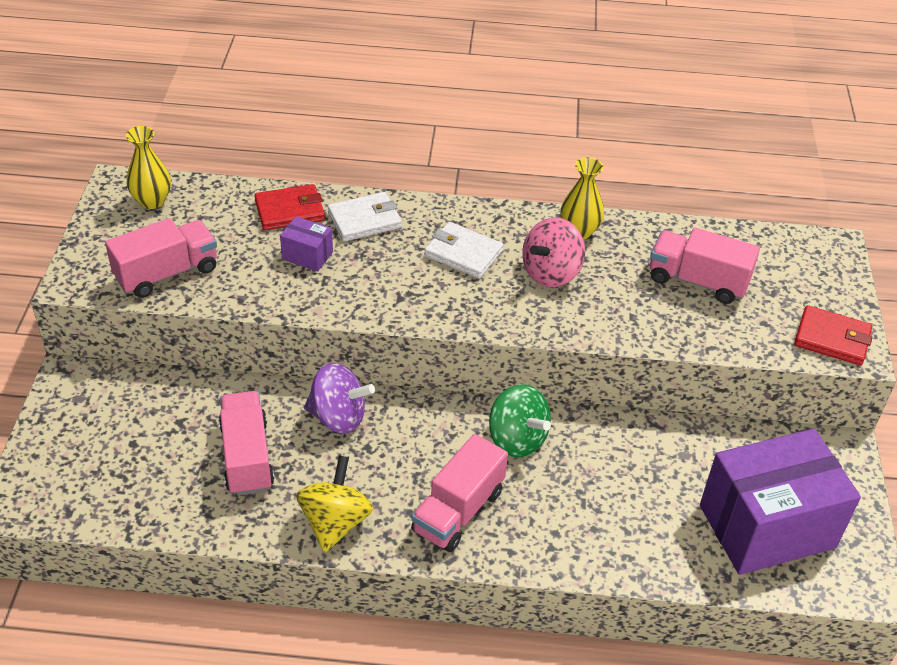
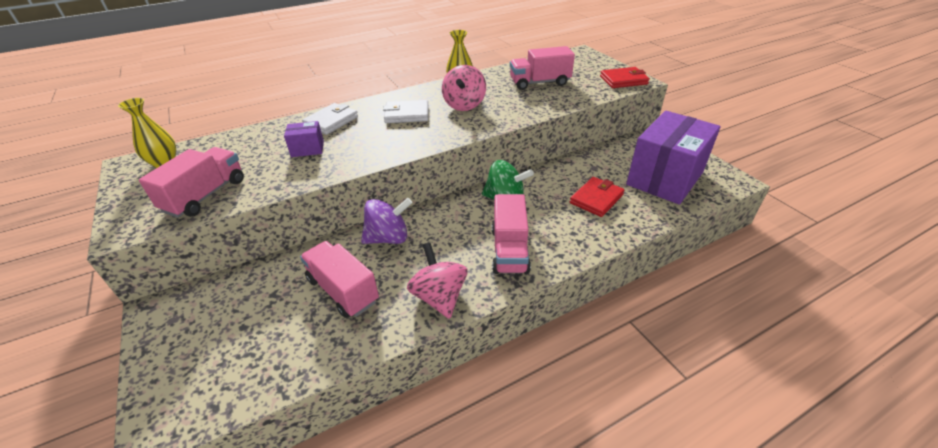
camera: 30 degrees left, 5 degrees down
red wallet [254,184,325,230] -> red wallet moved to [570,177,624,217]
yellow spinning top [296,455,373,552] -> pink spinning top [407,242,468,319]

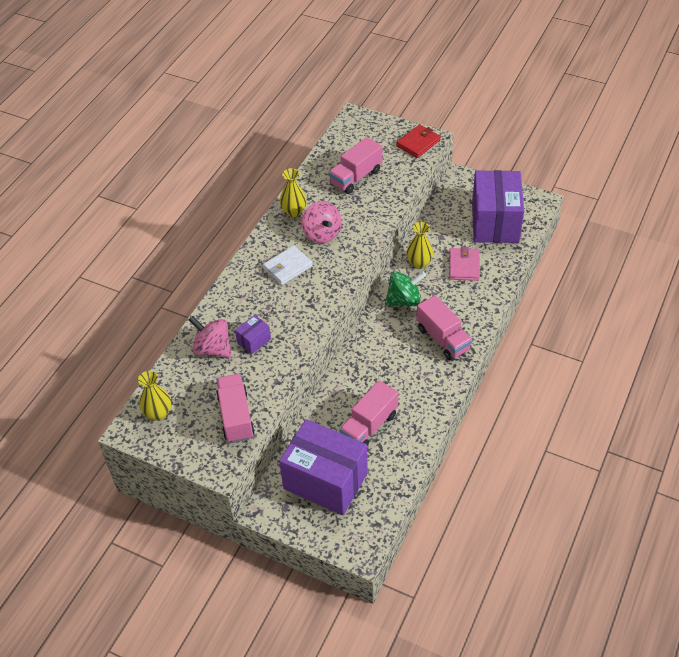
camera: 35 degrees left, 10 degrees up
pink truck [300,241,379,318] -> pink truck turned 60 degrees counterclockwise [339,380,398,446]
white wallet [302,103,358,135] -> none
purple spinning top [361,198,412,244] -> none
pink spinning top [407,242,468,319] -> pink spinning top moved to [188,316,231,357]
red wallet [570,177,624,217] -> pink wallet [449,247,480,281]
none -> purple box [279,419,368,515]
none -> yellow vase [407,222,433,269]

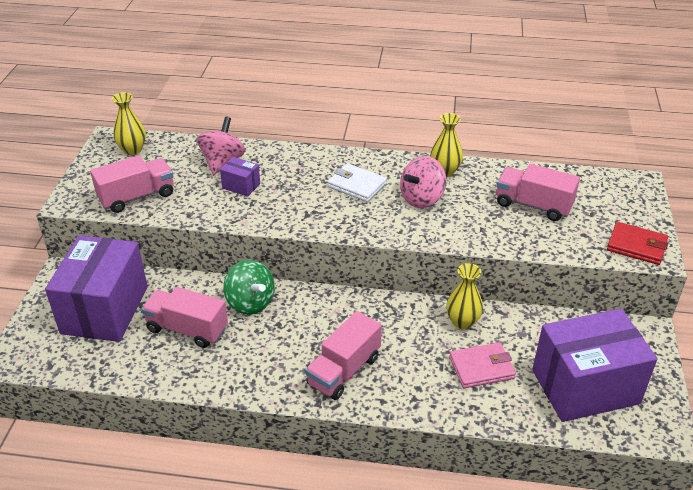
camera: 70 degrees right, 10 degrees down
green spinning top [385,272,426,306] -> green spinning top moved to [223,260,275,315]

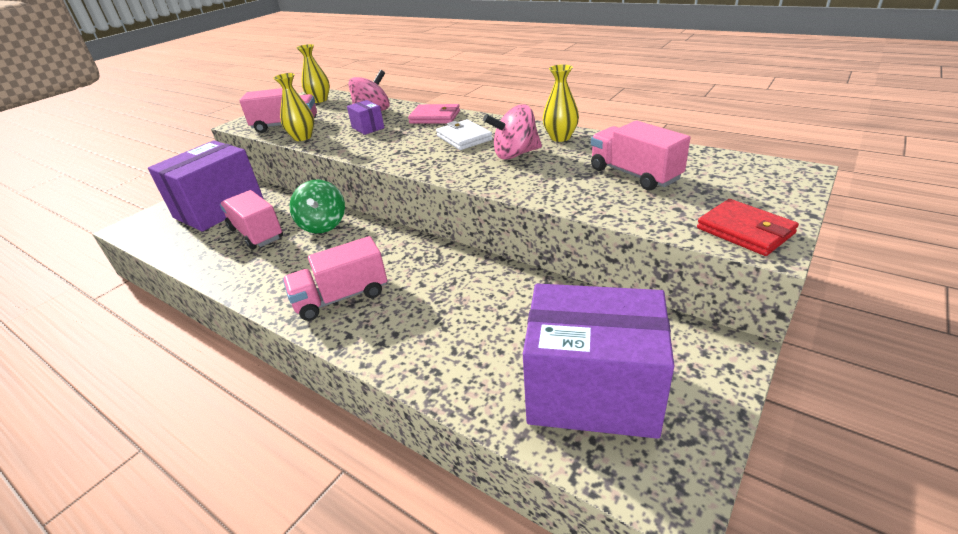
camera: 30 degrees right, 5 degrees down
yellow vase [446,263,483,329] -> yellow vase moved to [274,73,314,141]
pink wallet [449,342,516,388] -> pink wallet moved to [408,104,460,124]

